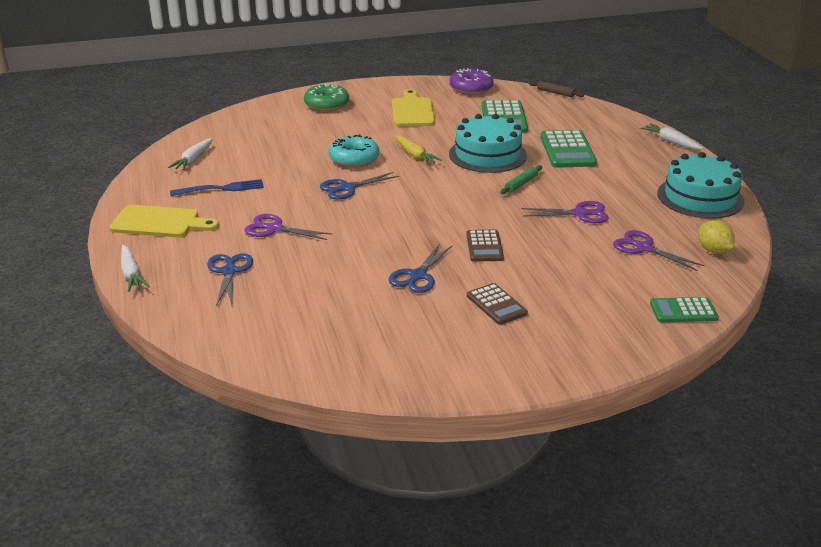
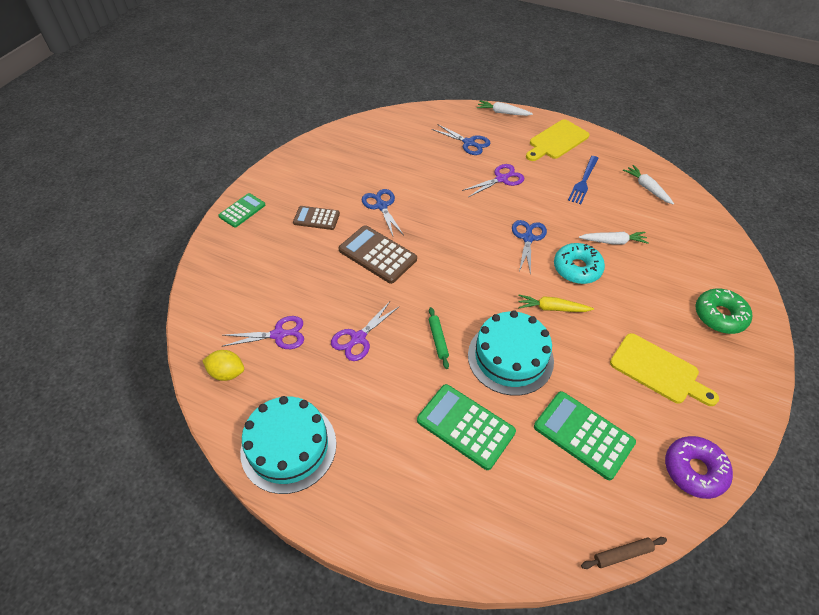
camera: 130 degrees right, 20 degrees up
brown calculator [466,230,504,262] -> brown calculator [339,225,417,284], size x1.60
white carrot [641,123,703,150] -> white carrot moved to [579,232,649,244]
green calculator [650,297,718,322] -> green calculator moved to [218,193,265,228]

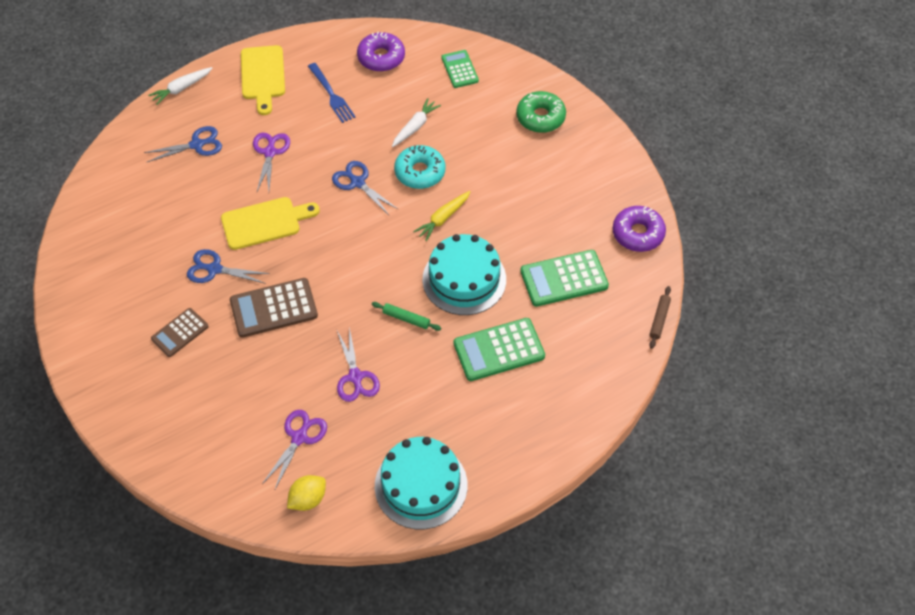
camera: 55 degrees left, 5 degrees up
green calculator [218,193,265,228] -> green calculator moved to [441,50,479,88]
yellow cutting board [610,333,719,406] -> yellow cutting board moved to [221,197,320,250]
white carrot [623,165,674,205] -> purple donut [357,32,405,72]

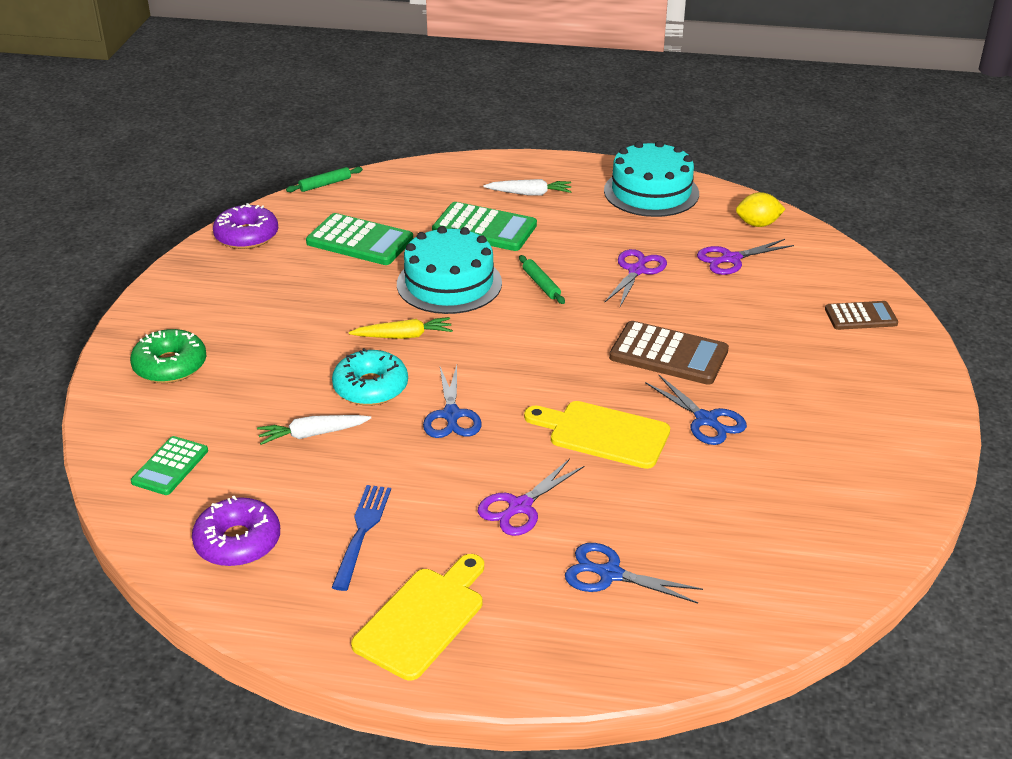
camera: 140 degrees left, 20 degrees down
white carrot [148,67,212,105] -> white carrot moved to [483,179,572,196]
brown calculator [151,308,209,357] -> brown calculator moved to [825,301,898,330]
brown rolling pin [649,286,671,349] -> green rolling pin [286,167,363,192]

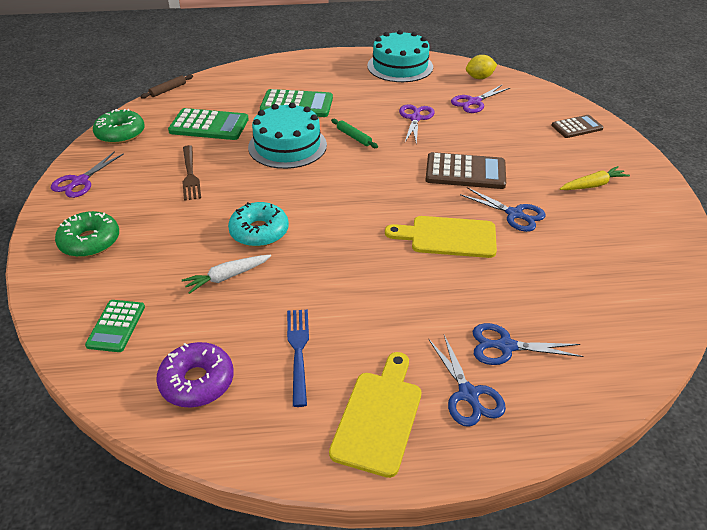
camera: 15 degrees left, 5 degrees up
purple donut [213,203,278,249] -> green donut [93,109,145,144]
green rolling pin [286,167,363,192] -> brown rolling pin [140,74,193,99]
yellow carrot [349,317,453,339] -> yellow carrot moved to [560,166,630,190]
blue scissors [423,365,482,438] -> blue scissors moved to [428,335,506,427]
purple scissors [478,459,584,536] -> purple scissors moved to [51,151,124,198]
white carrot [483,179,572,196] -> none
none -> brown fork [182,145,201,201]

